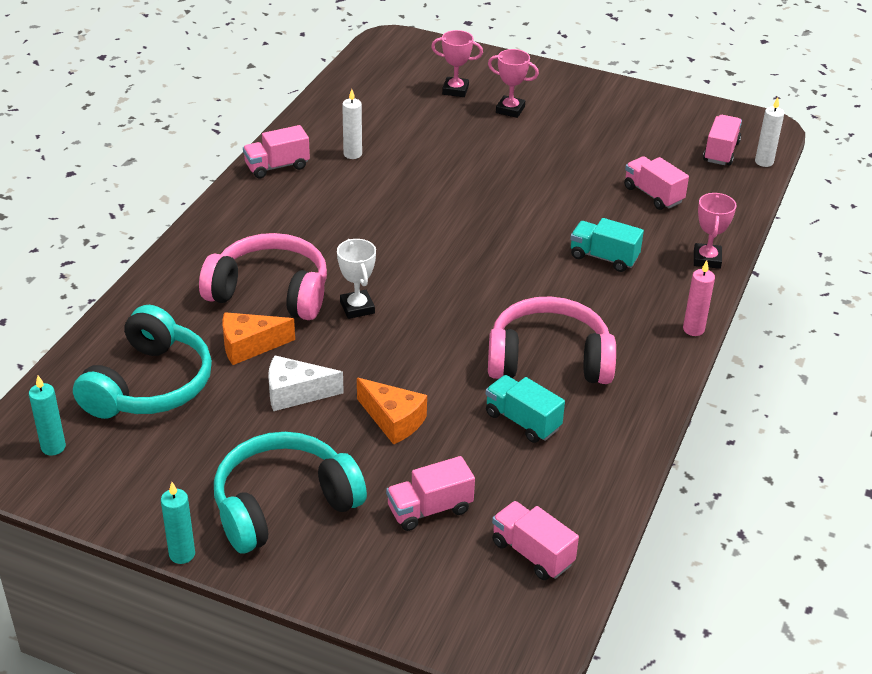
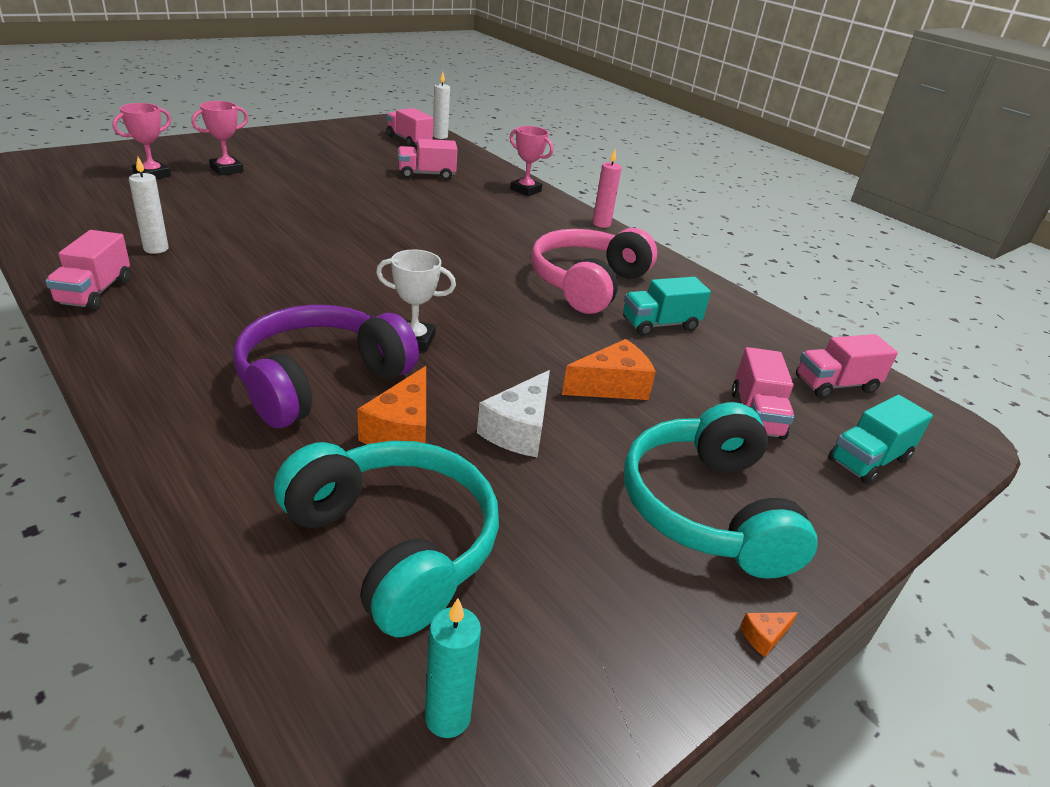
camera: 65 degrees left, 5 degrees down
turquoise candle [161,482,195,564] -> orange cheese [740,612,798,657]
pink headphones [199,233,327,320] -> purple headphones [233,305,419,428]
turquoise truck [570,218,644,272] -> turquoise truck moved to [828,395,933,485]

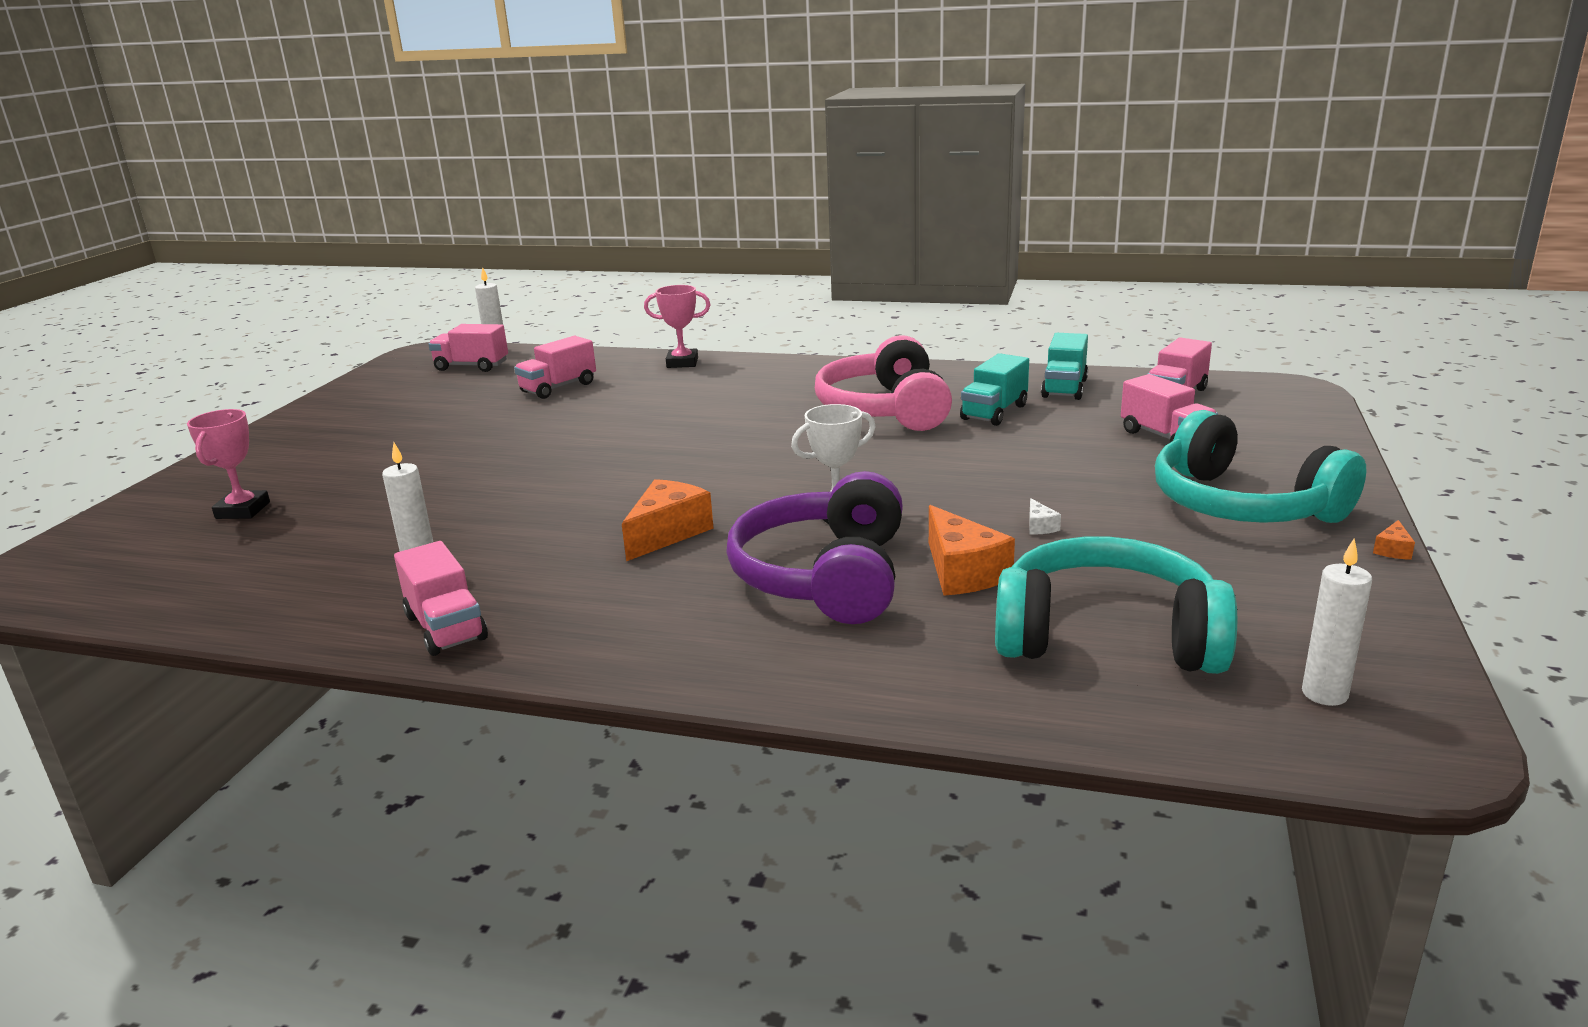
camera: 30 degrees left, 10 degrees down
pink trophy [191,101,248,175] -> none
turquoise candle [425,598,481,738] -> white candle [1302,539,1372,706]
white cheese [477,370,550,457] -> white cheese [1029,498,1061,535], size x0.44
orange cheese [562,339,656,400] -> orange cheese moved to [622,479,714,561]
pink candle [592,149,622,228] -> none
turquoise truck [828,395,933,485] -> turquoise truck moved to [1041,333,1088,400]

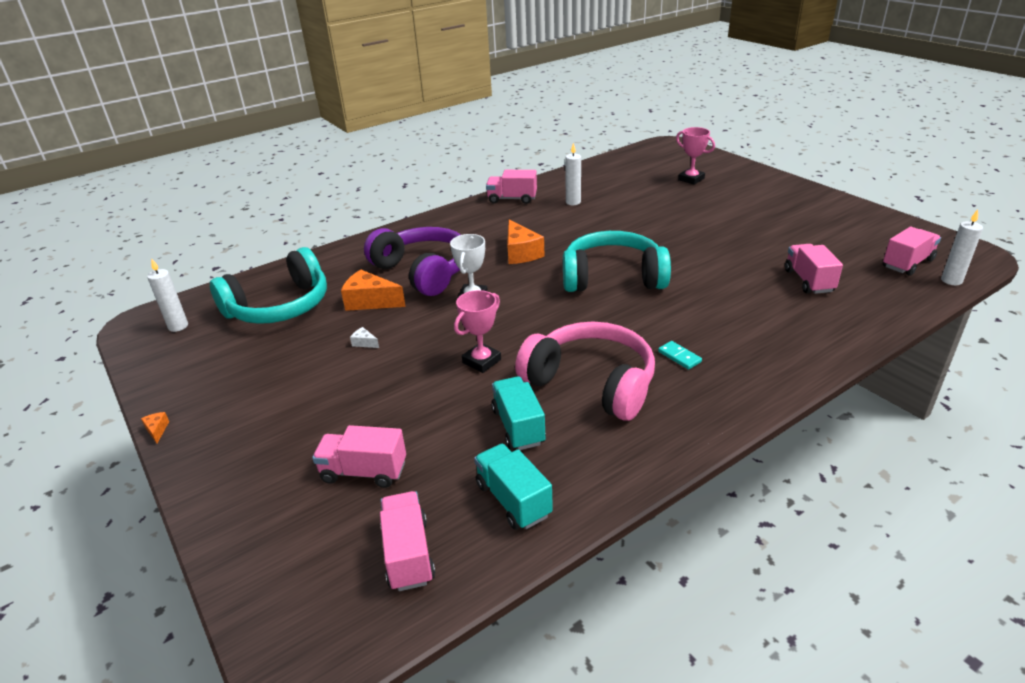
camera: 130 degrees right, 10 degrees up
pink trophy [644,285,710,368] -> pink trophy moved to [454,290,501,373]
turquoise headphones [1155,410,1366,523] -> turquoise headphones moved to [563,231,671,292]
none -> turquoise domino [658,341,702,370]

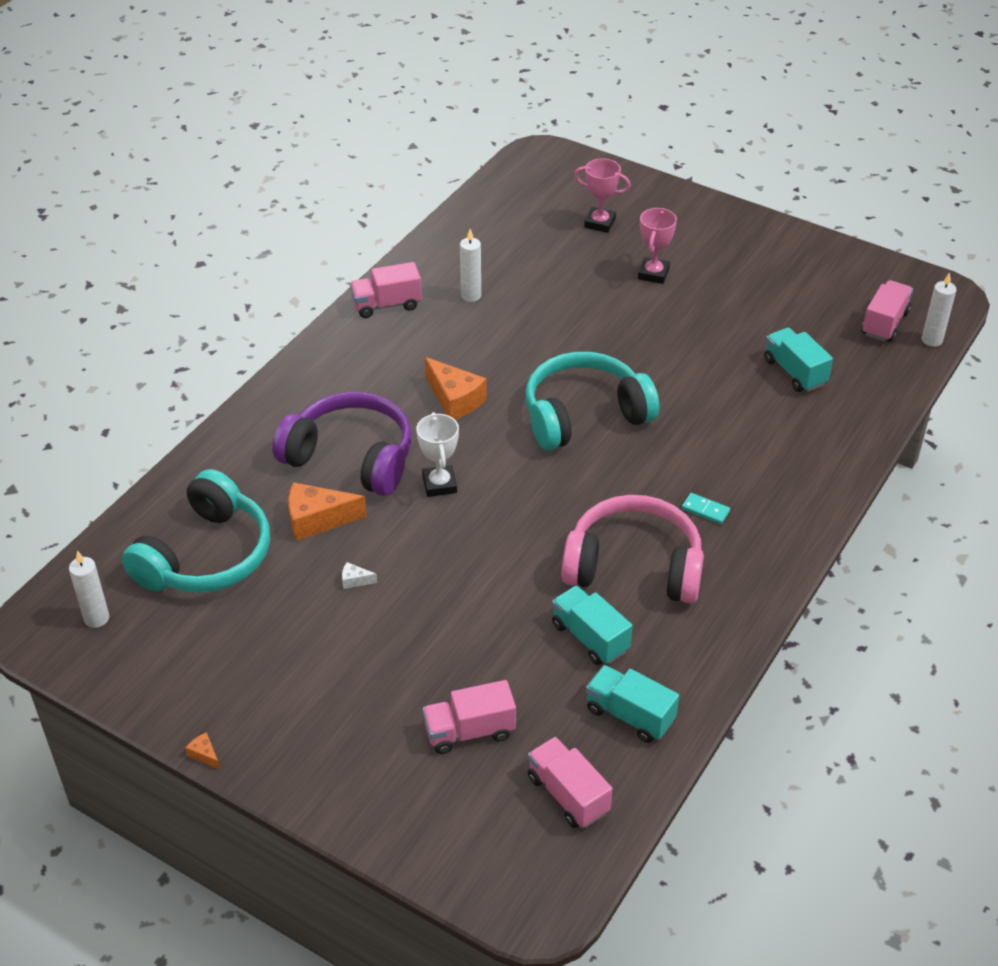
camera: 25 degrees left, 10 degrees up
pink trophy [454,290,501,373] -> pink trophy moved to [638,208,677,284]
pink truck [785,244,843,294] -> turquoise truck [764,328,833,392]

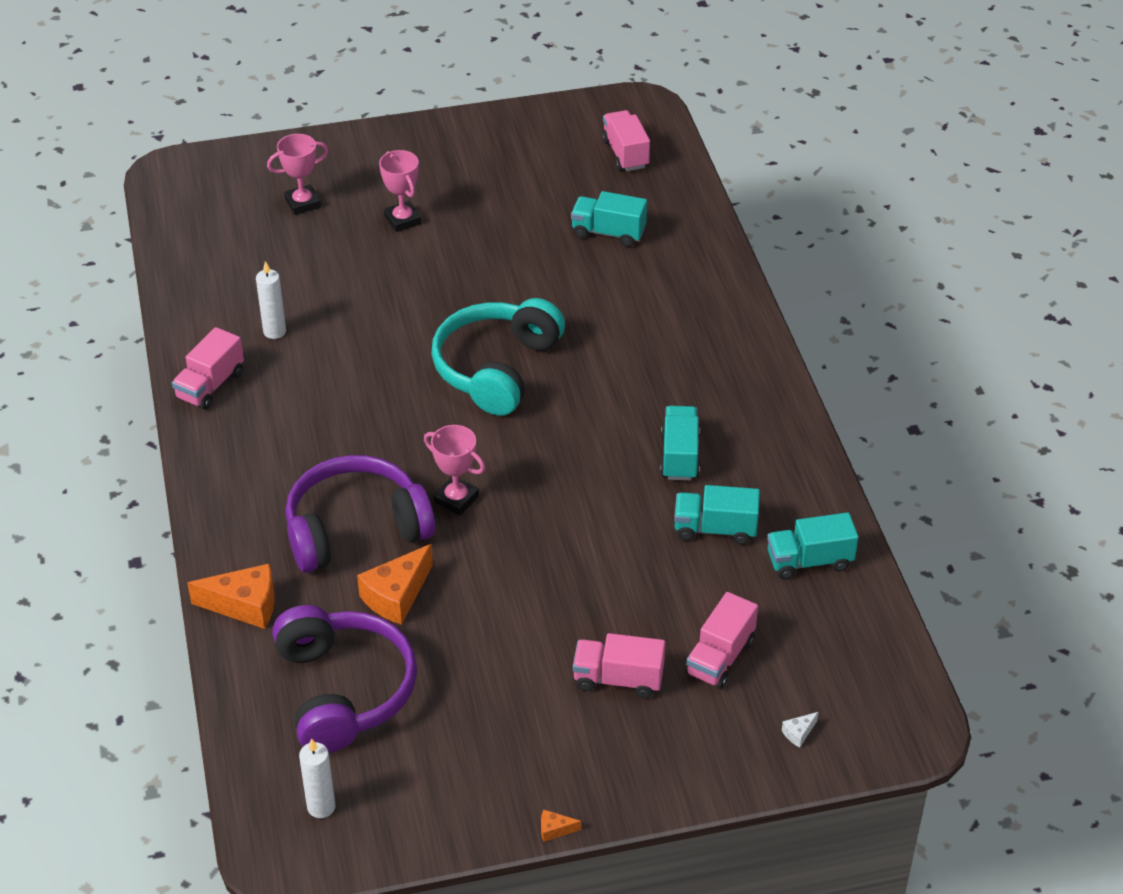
camera: 45 degrees left, 0 degrees up
turquoise headphones [122,469,270,593] -> purple headphones [272,605,417,753]
white cheese [342,562,377,589] -> white cheese moved to [782,712,818,747]
white trophy [416,412,459,497] -> pink trophy [424,425,485,515]
orange cheese [425,357,487,420] -> orange cheese moved to [187,563,275,629]
pink truck [528,737,613,828] -> pink truck moved to [573,633,665,698]
pink headphones [562,495,704,603] -> turquoise truck [660,406,700,481]
turquoise domino [682,493,730,524] -> none
white candle [922,272,957,347] -> none

